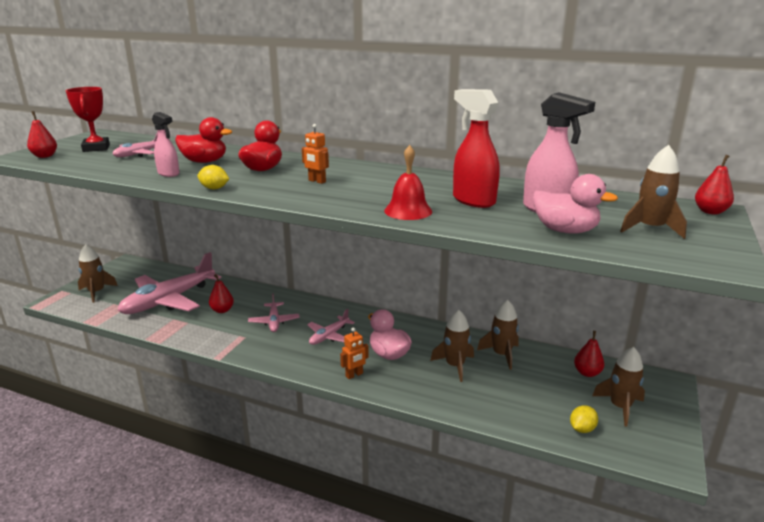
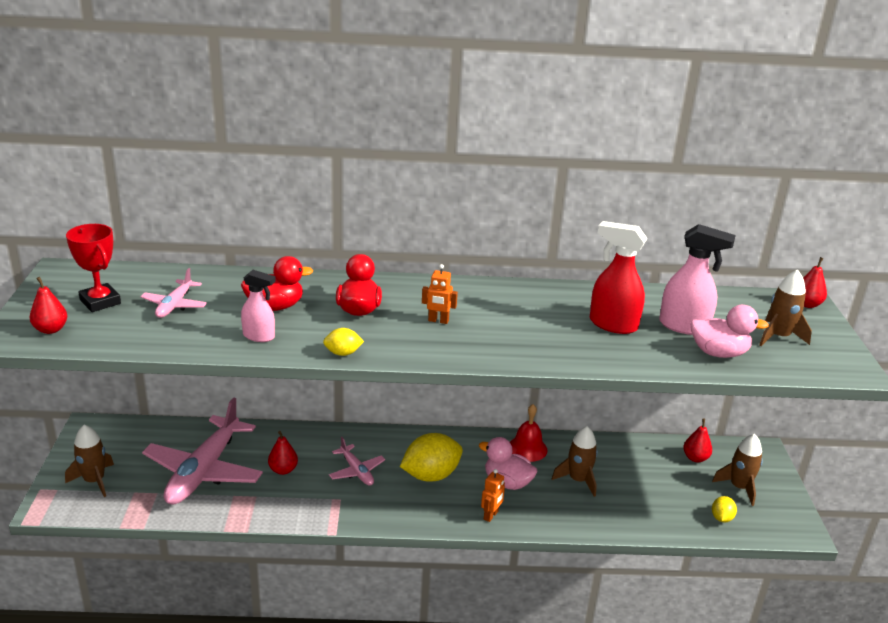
camera: 25 degrees left, 5 degrees up
pink plane [307,309,355,345] -> yellow lemon [400,433,463,482]
red bell [384,145,432,220] -> red bell moved to [510,404,547,462]
brown rocket [477,300,519,370] -> none

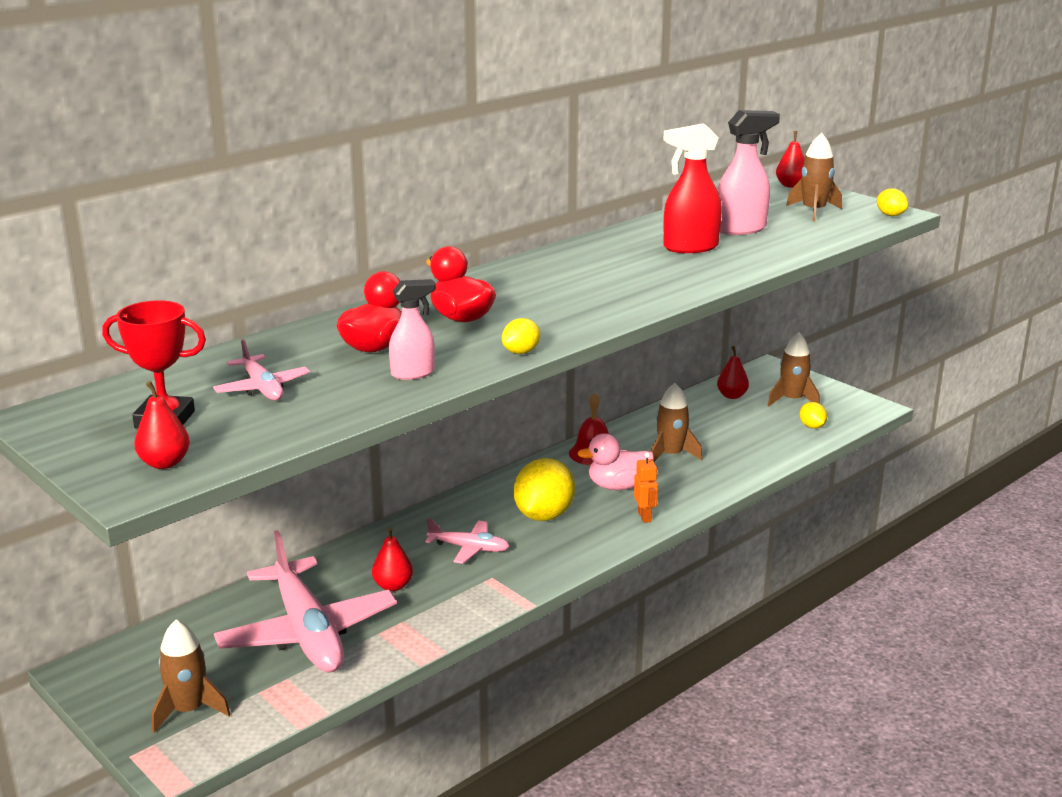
camera: 40 degrees left, 5 degrees down
orange robot [422,264,458,324] -> none
pink duck [690,305,769,358] -> none
none -> yellow lemon [877,189,908,216]

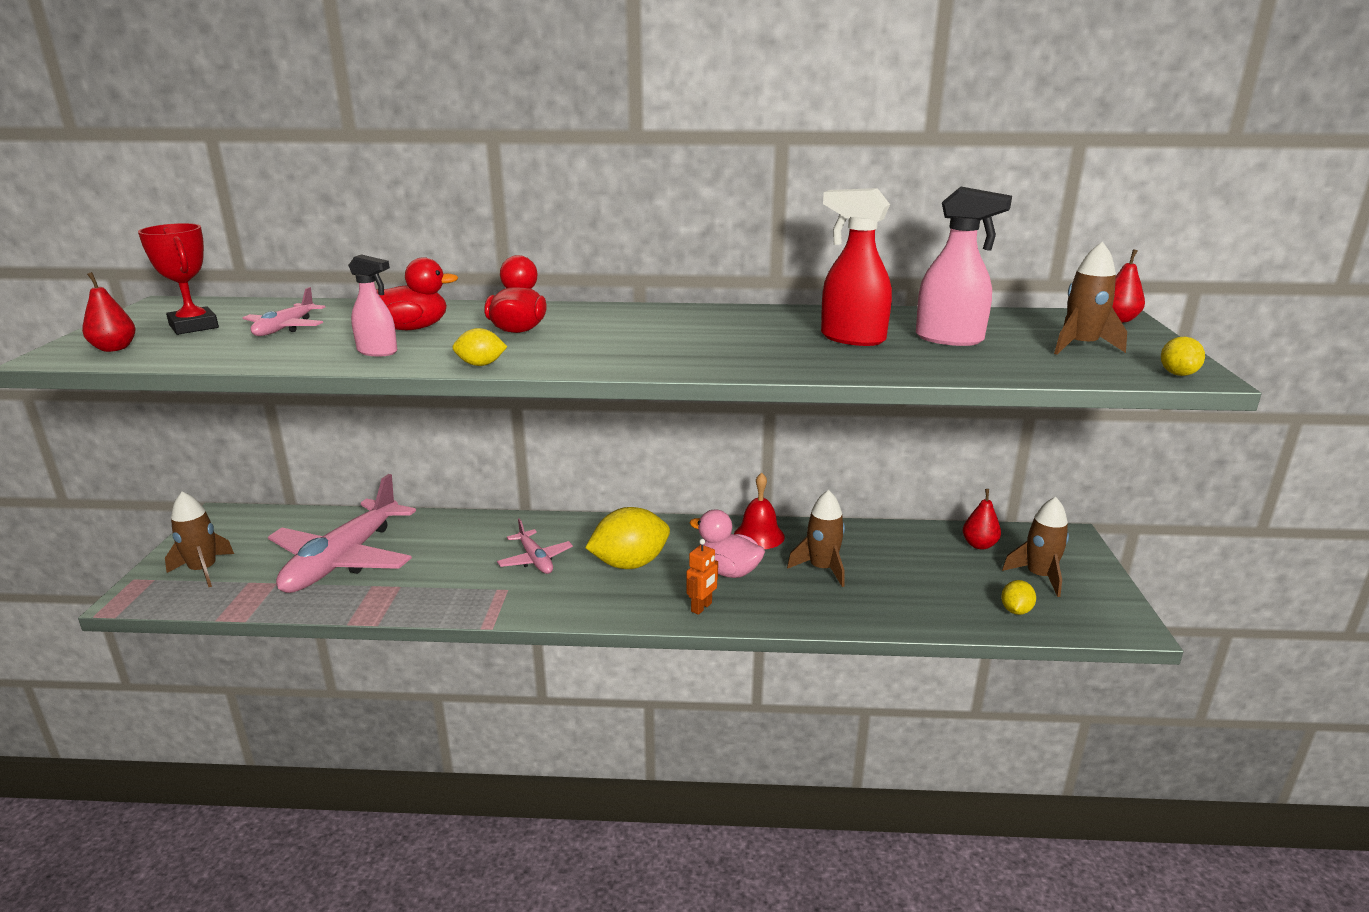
camera: 45 degrees right, 0 degrees up
red pear [372,527,413,591] -> none

